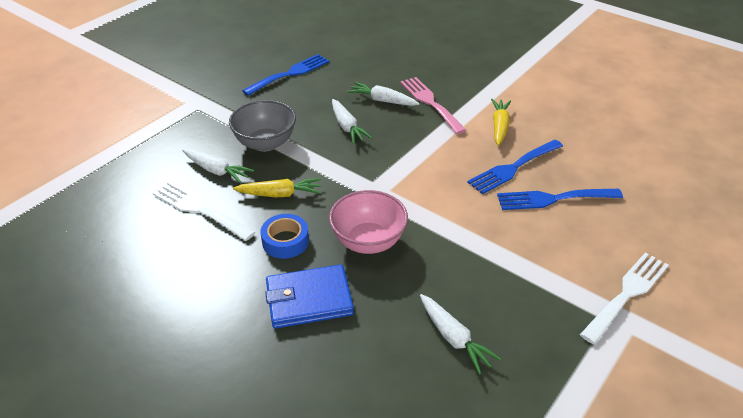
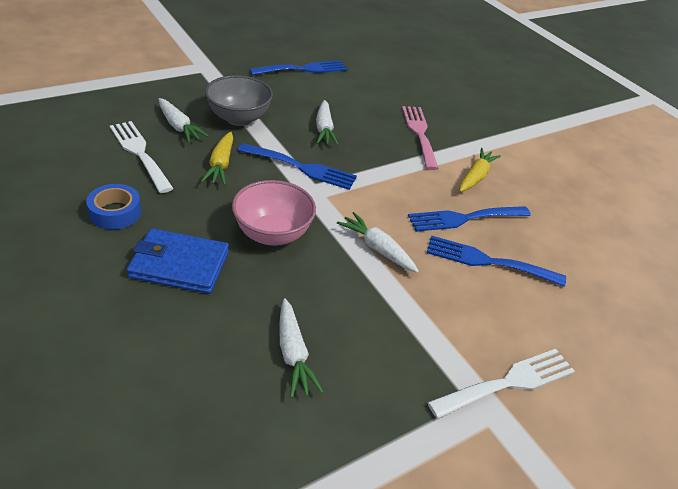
camera: 15 degrees right, 0 degrees up
yellow carrot [233,178,321,197] -> yellow carrot turned 75 degrees clockwise [201,132,233,185]
blue tape [261,214,309,259] -> blue tape moved to [86,184,141,229]
white carrot [347,82,419,106] -> white carrot moved to [337,212,419,273]
none -> blue fork [238,143,357,190]

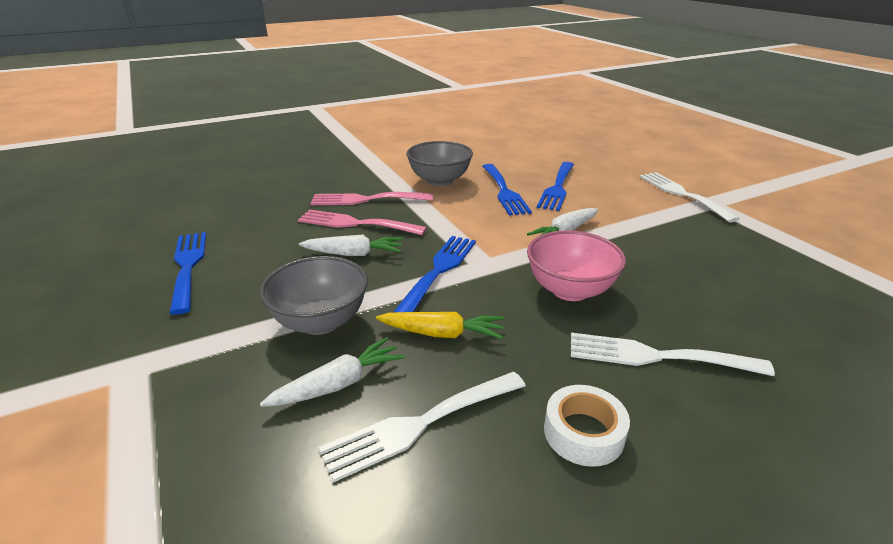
camera: 80 degrees left, 10 degrees down
blue tape [86,184,141,229] -> white tape [544,385,630,467]
blue wallet [127,228,229,294] -> white fork [571,332,775,376]
white carrot [279,298,324,398] -> none
yellow carrot [459,148,501,192] -> grey bowl [406,141,473,186]
none -> pink fork [298,210,427,235]

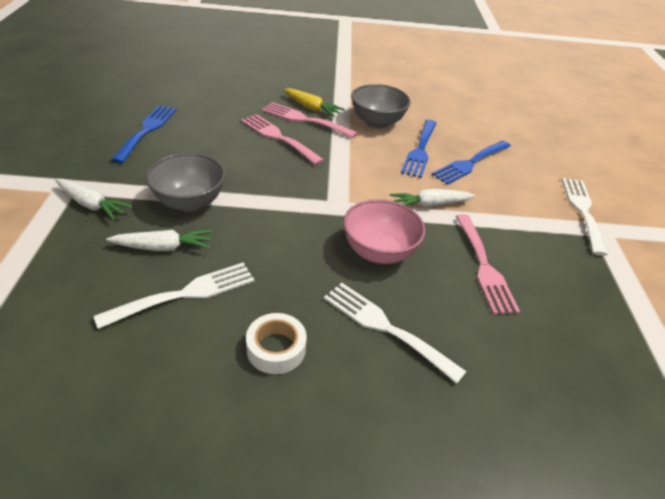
camera: 25 degrees right, 10 degrees up
white carrot [299,235,403,256] -> white carrot moved to [55,179,133,220]
white fork [319,372,526,482] -> white fork turned 150 degrees clockwise [94,263,254,329]
yellow carrot [376,312,504,339] -> yellow carrot moved to [284,88,344,117]
blue fork [394,236,476,312] -> none
none -> pink fork [456,214,520,315]

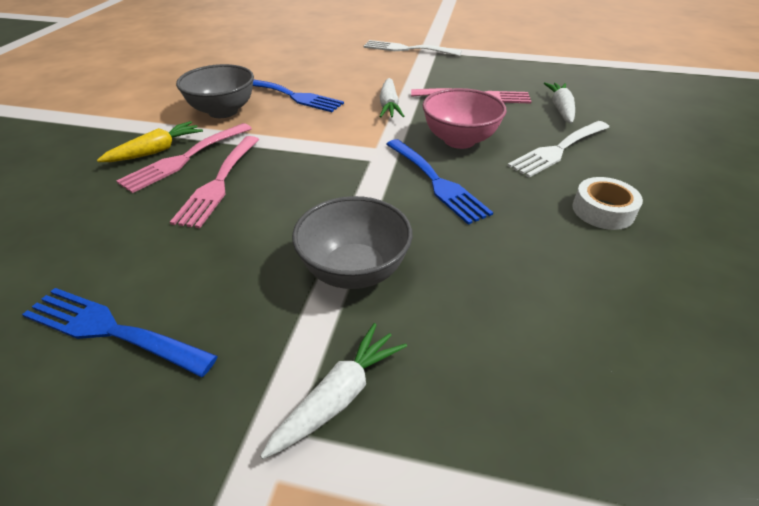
camera: 75 degrees left, 0 degrees up
white fork [94,263,254,329] -> none
white carrot [106,230,212,251] -> white carrot moved to [544,82,575,124]
pink fork [241,114,324,165] -> pink fork turned 45 degrees counterclockwise [170,136,259,228]
blue fork [431,141,511,185] -> blue fork moved to [386,139,493,225]

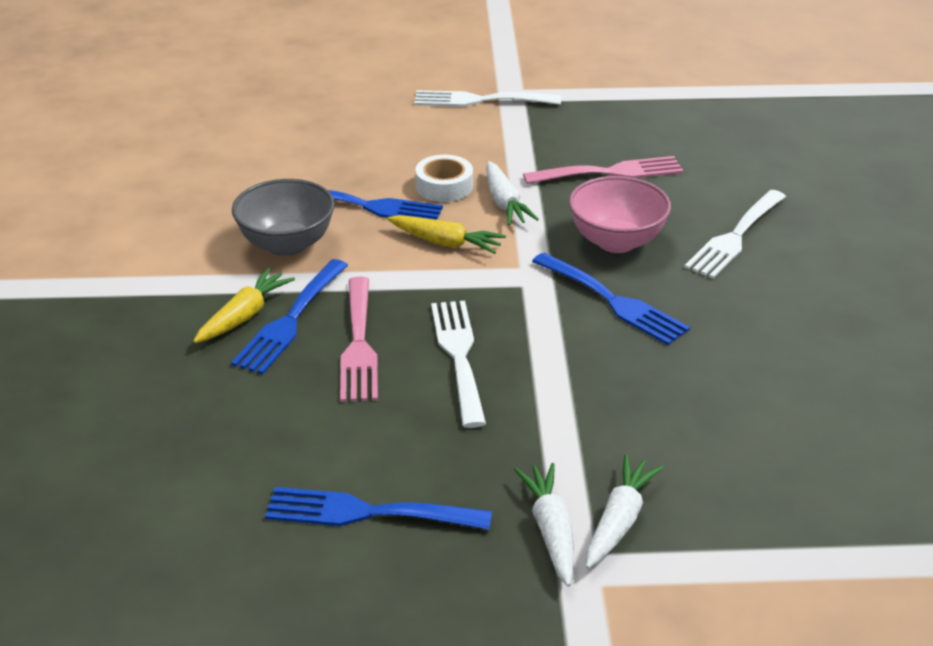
camera: 15 degrees left, 5 degrees down
pink fork [116,123,252,193] -> blue fork [231,259,348,375]
grey bowl [292,196,413,289] -> none
white carrot [544,82,575,124] -> white carrot moved to [514,463,574,587]
white tape [572,177,643,230] -> white tape moved to [415,155,473,202]
none -> yellow carrot [387,215,506,254]
none -> white fork [431,301,486,428]

